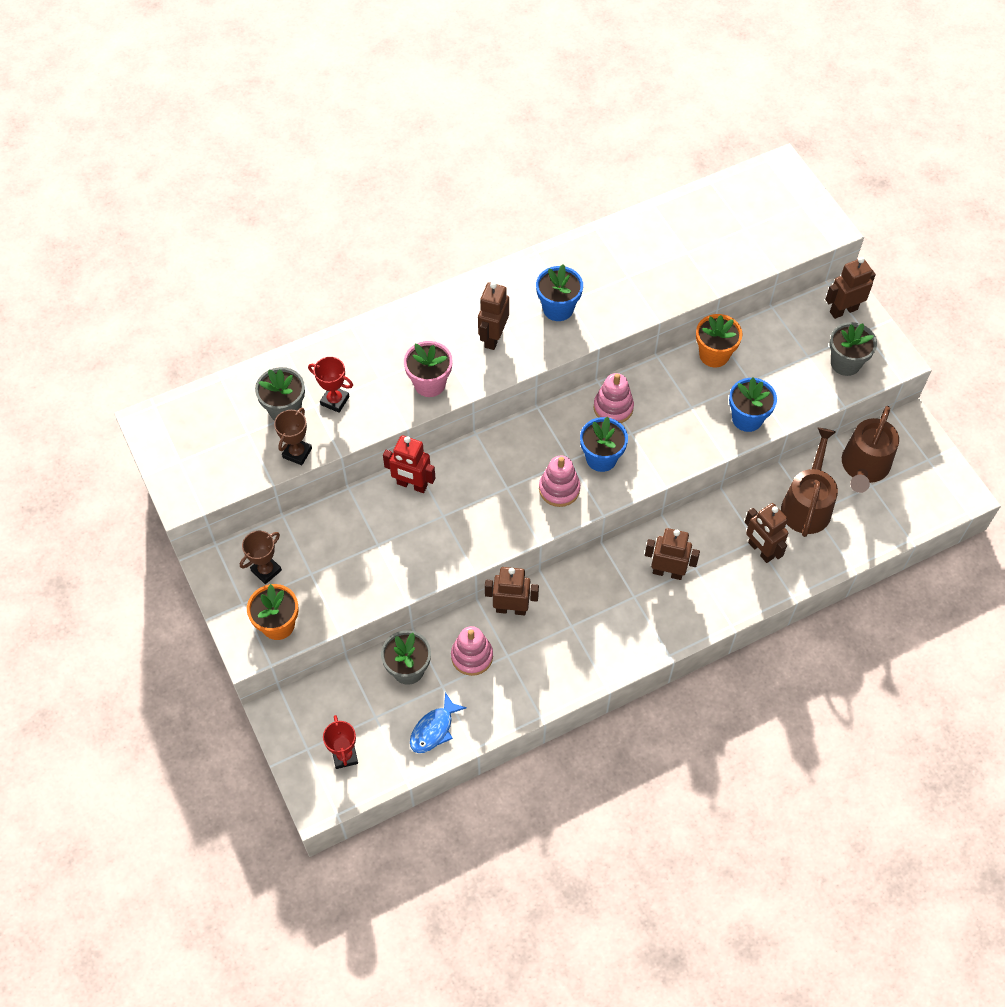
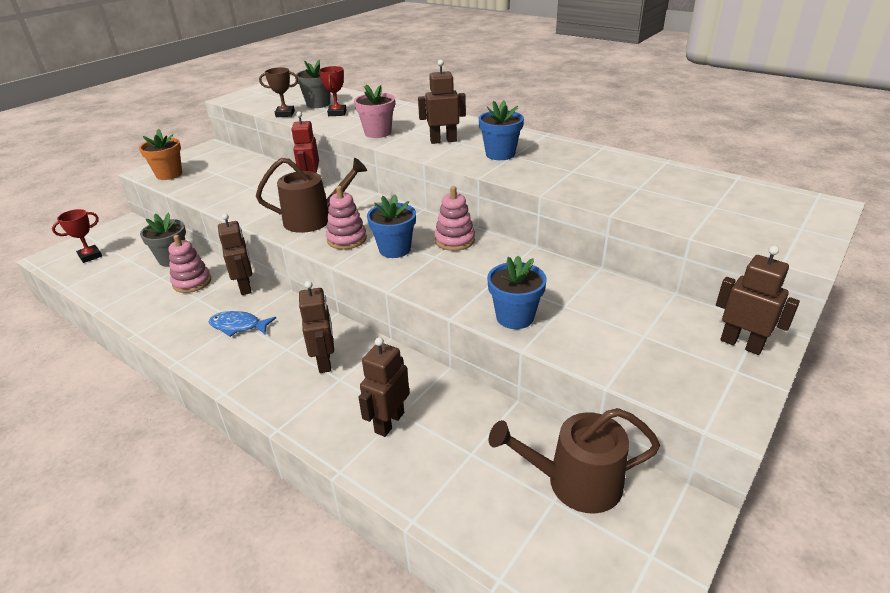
camera: 65 degrees right, 25 degrees down
brown trophy [240,531,282,584] -> none
blue fish [410,692,467,753] -> blue fish moved to [209,311,276,337]
orange flower pot [696,314,742,368] -> none
brown watering can [781,428,838,537] -> brown watering can moved to [256,158,367,233]
grey flower pot [830,322,877,376] -> none

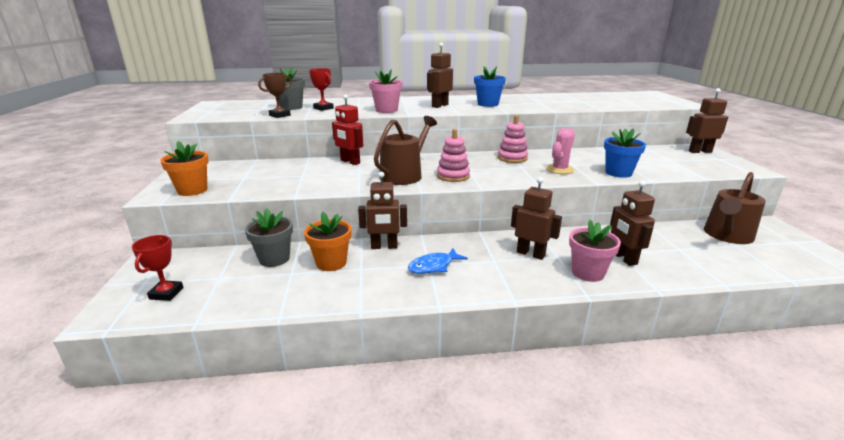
camera: 45 degrees left, 10 degrees down
pink stacking toy [168,235,211,293] -> orange flower pot [304,212,351,271]
brown robot [218,213,252,295] -> brown robot turned 150 degrees clockwise [358,172,407,249]
blue flower pot [367,194,416,258] -> none
none -> pink cactus [546,128,575,174]
none -> pink flower pot [569,220,621,282]

